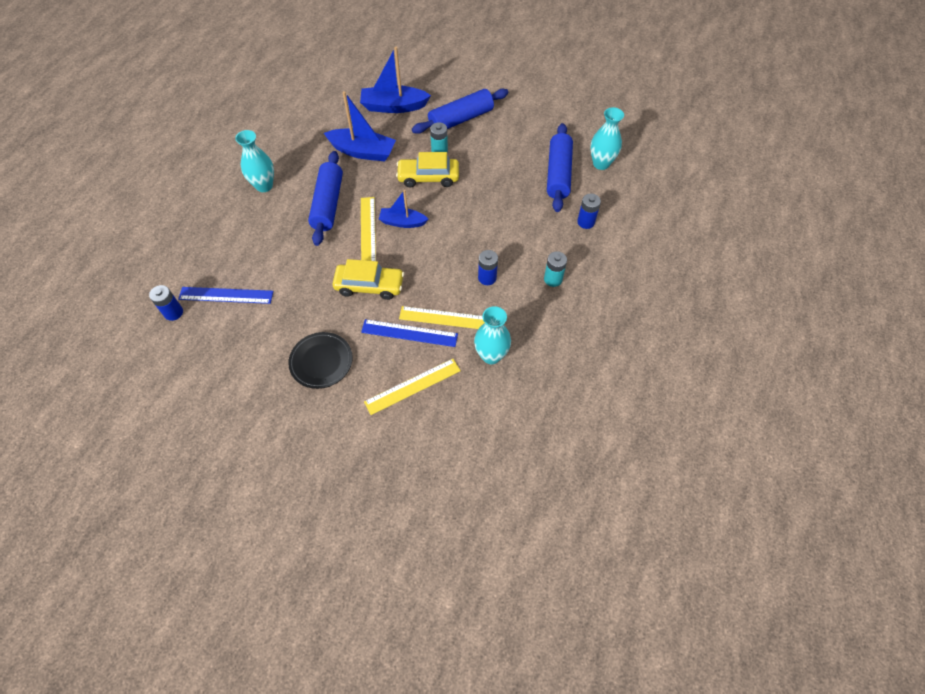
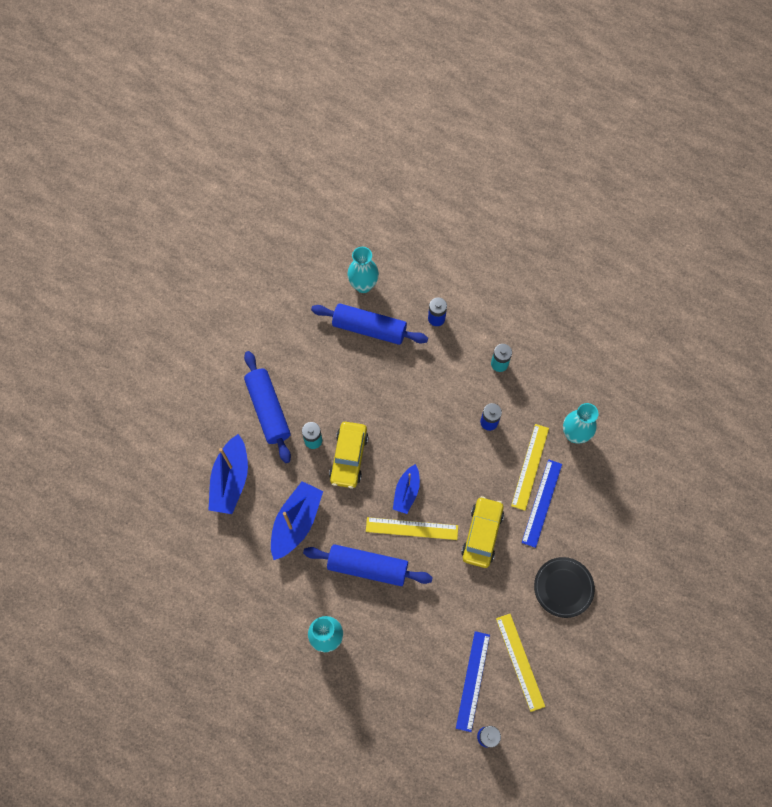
camera: 80 degrees left, 10 degrees up
yellow ruler [364,359,461,415] -> yellow ruler moved to [496,614,545,712]

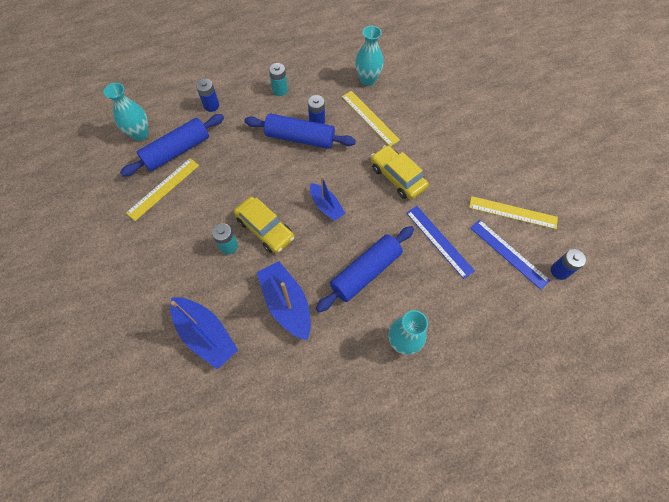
camera: 55 degrees left, 5 degrees down
blue rolling pin [244,351,291,463] -> blue rolling pin moved to [244,114,356,149]
yellow ruler [366,517,458,540] -> yellow ruler moved to [126,158,199,221]
blue ruler [522,459,562,548] -> blue ruler moved to [406,206,475,279]
black plate [534,557,595,618] -> none

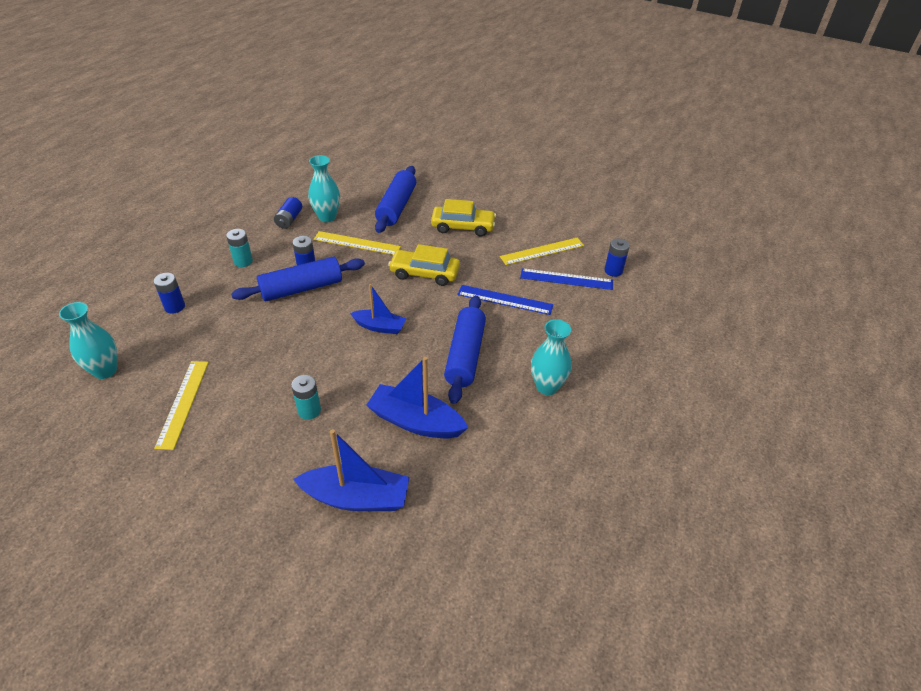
camera: 40 degrees left, 20 degrees down
blue rolling pin [120,114,224,177] -> blue rolling pin moved to [375,166,416,233]
yellow car [234,197,294,254] -> yellow car moved to [431,199,496,237]
none -> blue battery [274,197,302,229]

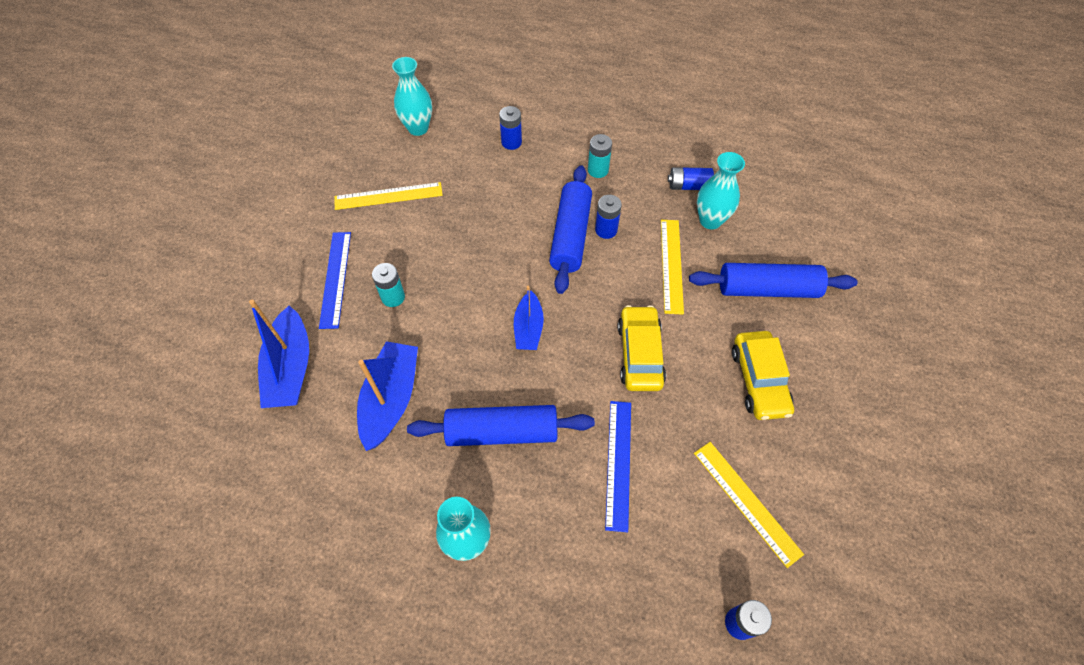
camera: 80 degrees right, 15 degrees up
blue rolling pin [231,257,365,301] -> blue rolling pin turned 45 degrees clockwise [549,165,592,294]
blue ruler [520,268,613,290] -> blue ruler moved to [319,232,351,329]

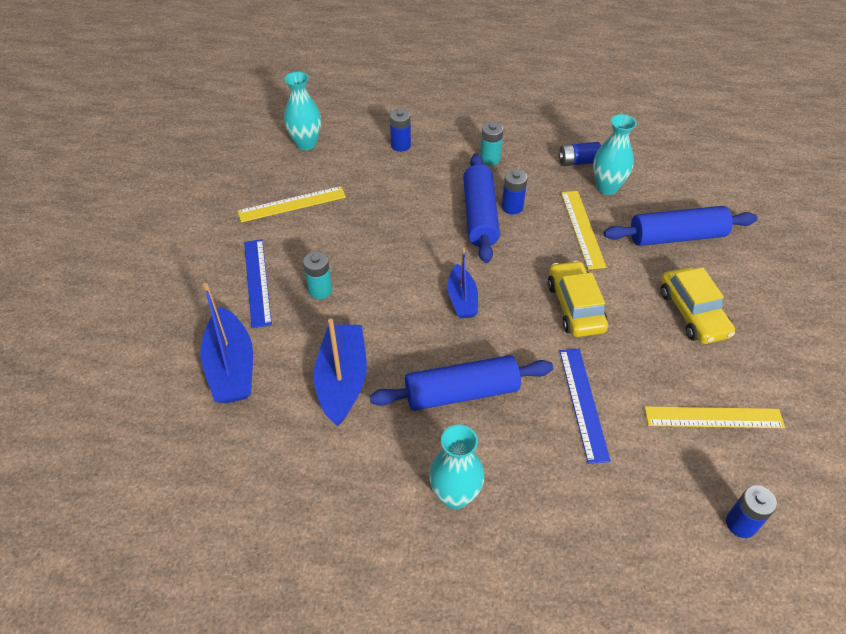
camera: 10 degrees left, 10 degrees down
yellow ruler [694,442,804,568] -> yellow ruler turned 45 degrees counterclockwise [645,406,785,428]

